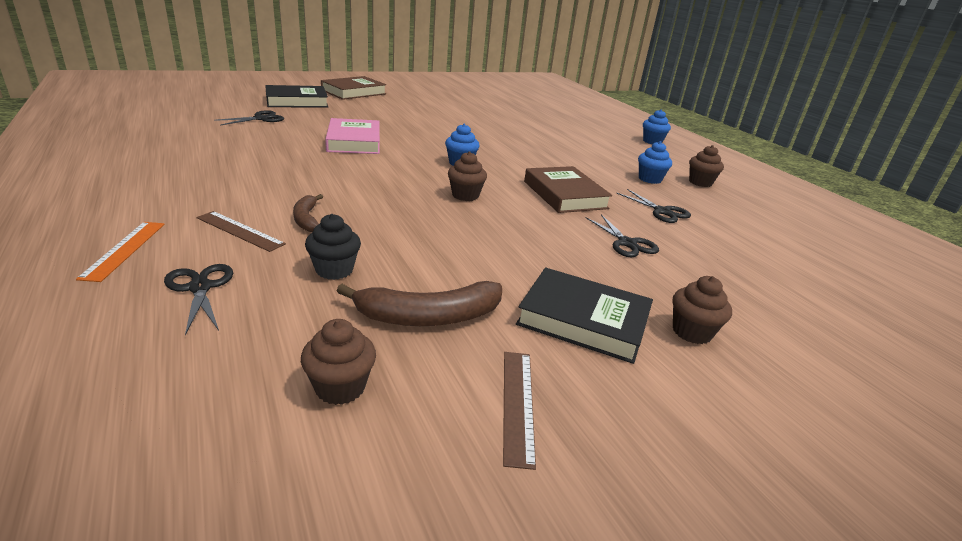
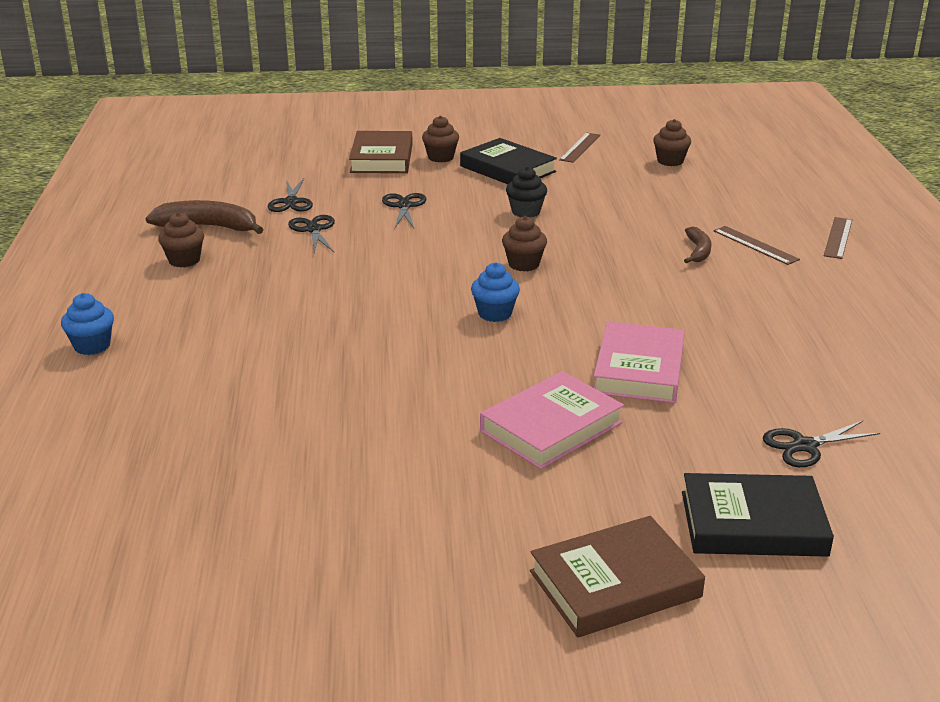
camera: 155 degrees left, 0 degrees up
orange ruler [76,222,165,282] -> brown ruler [824,217,852,259]
black scissors [164,264,233,336] -> black scissors moved to [268,178,313,212]
black cupcake [305,214,361,280] -> black cupcake moved to [506,166,547,218]
brown banana [337,281,502,326] -> brown banana moved to [145,200,264,234]
brown book [524,166,612,213] -> brown book moved to [349,131,413,173]
blue cupcake [638,141,672,184] -> none
none -> pink book [480,371,624,469]

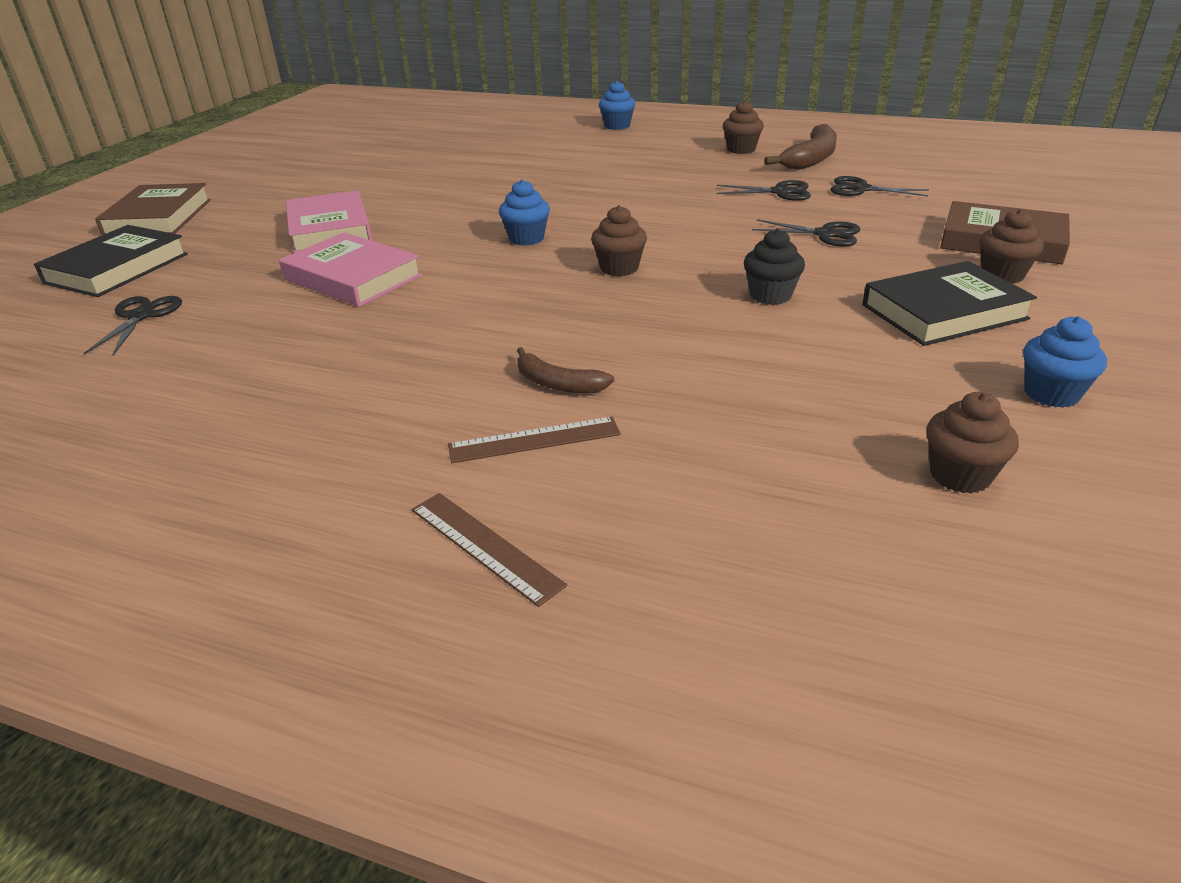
camera: 115 degrees right, 5 degrees up
brown ruler [559,133,600,163] -> blue cupcake [1023,316,1107,408]

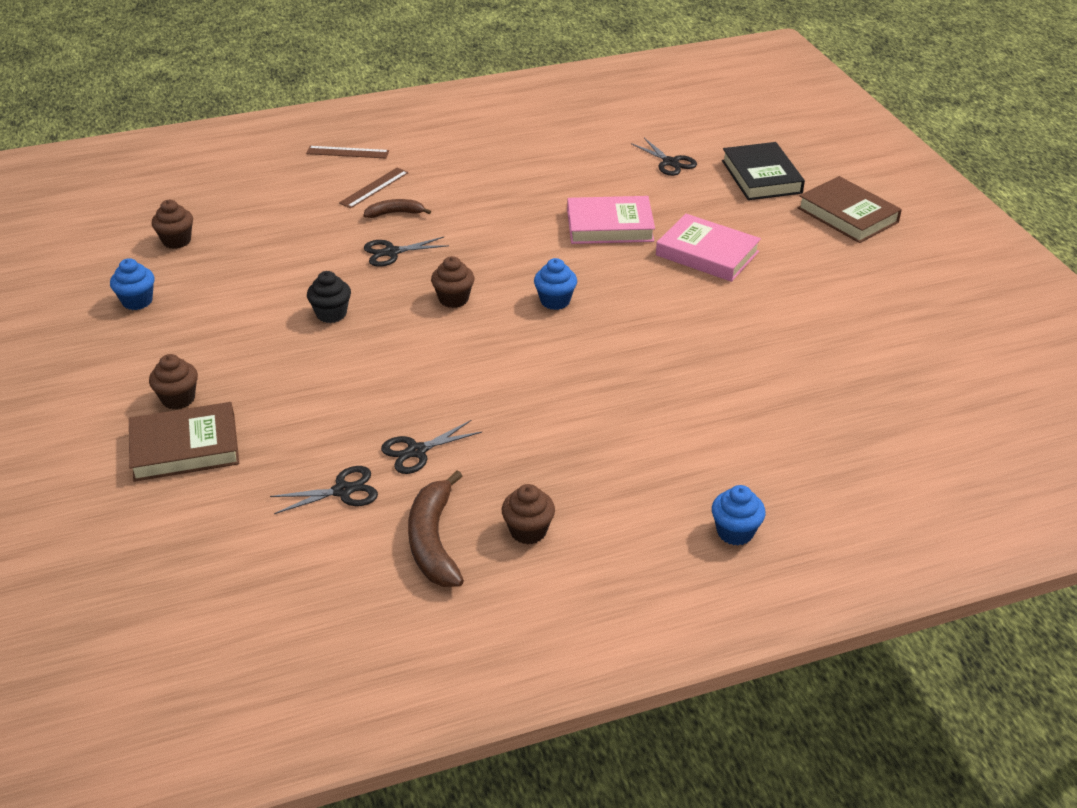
camera: 140 degrees right, 5 degrees up
black scissors [752,219,860,247] -> black scissors moved to [364,237,449,267]
black book [862,261,1037,346] -> none

